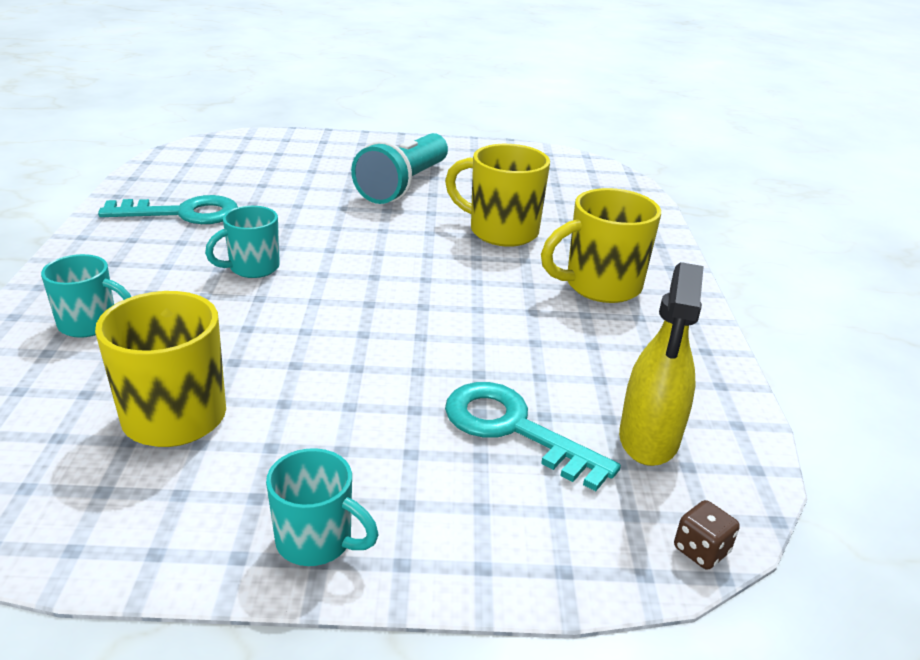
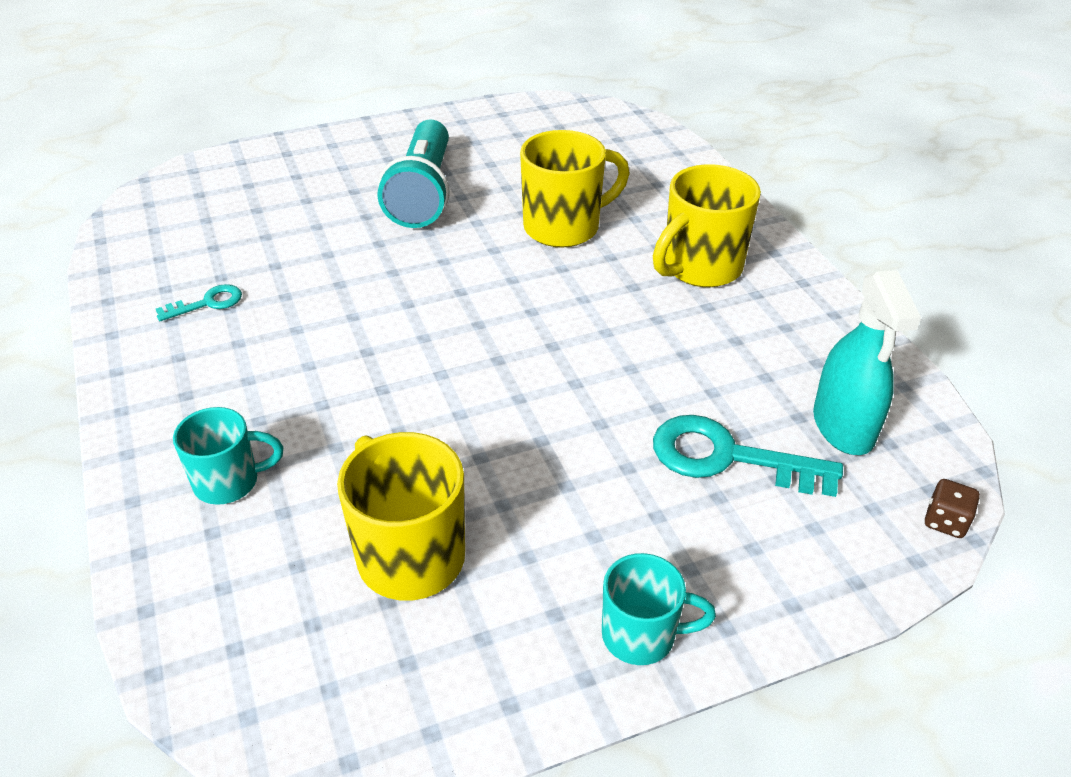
camera: 20 degrees left, 10 degrees up
turquoise key [98,195,238,224] -> turquoise key [156,284,242,321], size x0.53
turquoise mug [205,206,280,278] -> none
yellow mug [445,144,550,247] -> yellow mug turned 150 degrees clockwise [520,130,630,248]
yellow spray bottle [619,262,704,466] -> turquoise spray bottle [813,270,921,455]

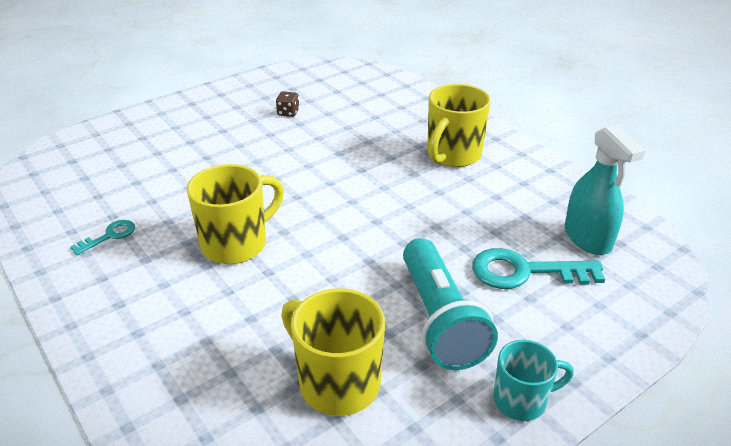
camera: 15 degrees left, 5 degrees down
turquoise mug [173,407,283,505] -> none
turquoise flashlight [378,120,449,228] -> turquoise flashlight moved to [403,238,498,370]
yellow mug [520,130,630,248] -> yellow mug moved to [187,164,284,264]
brown dice [925,479,980,538] -> brown dice moved to [276,91,299,117]

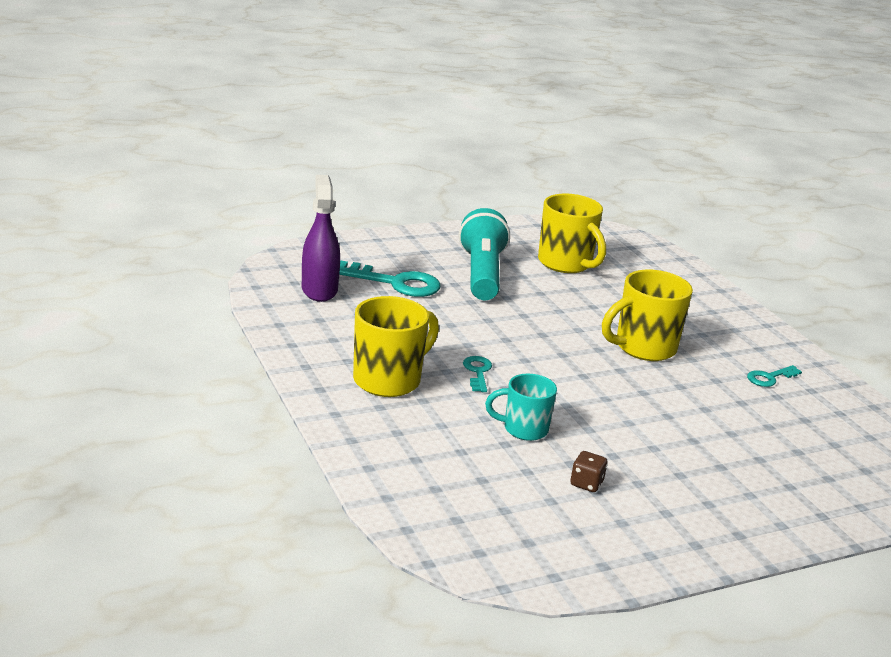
camera: 170 degrees left, 10 degrees down
turquoise mug [494,340,574,421] -> turquoise mug moved to [485,374,557,441]
turquoise spray bottle [565,125,645,255] -> purple spray bottle [302,175,340,302]
none -> turquoise key [463,356,492,392]

